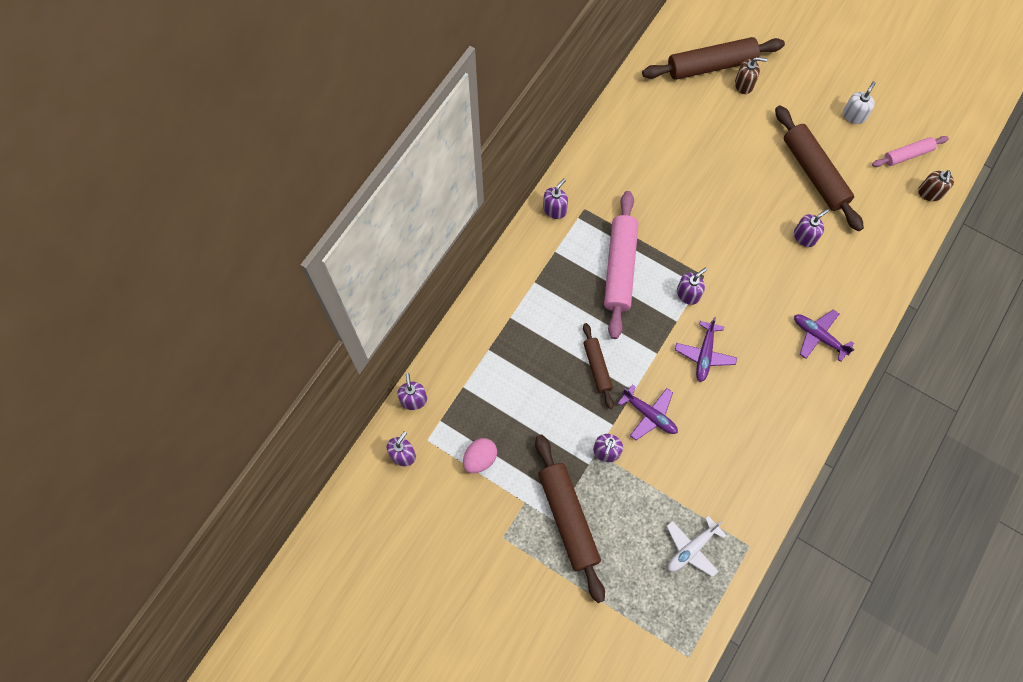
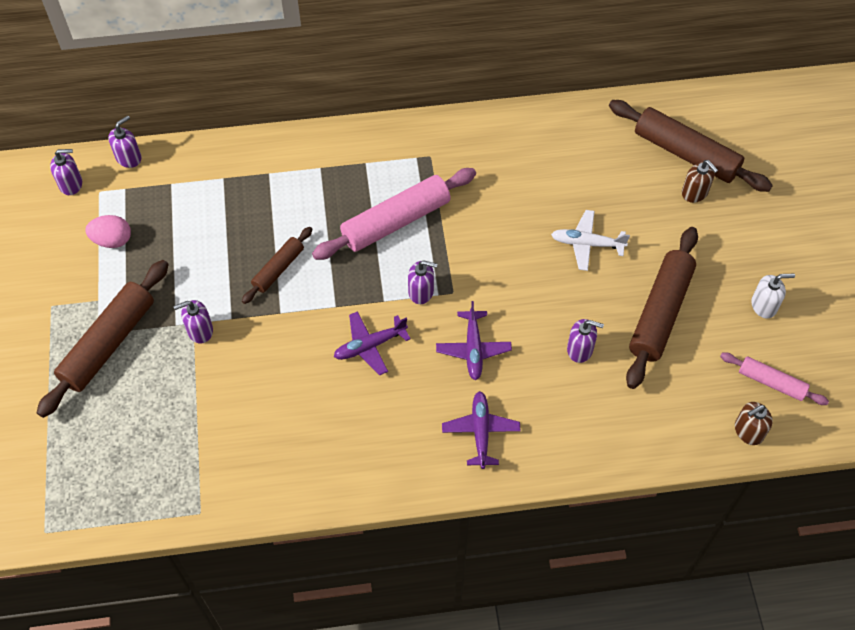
camera: 50 degrees right, 10 degrees down
purple soap dispenser [543,179,568,219] -> none
purple plane [618,384,678,440] -> purple plane moved to [436,301,512,380]
white plane [666,516,727,577] -> white plane moved to [551,210,630,271]

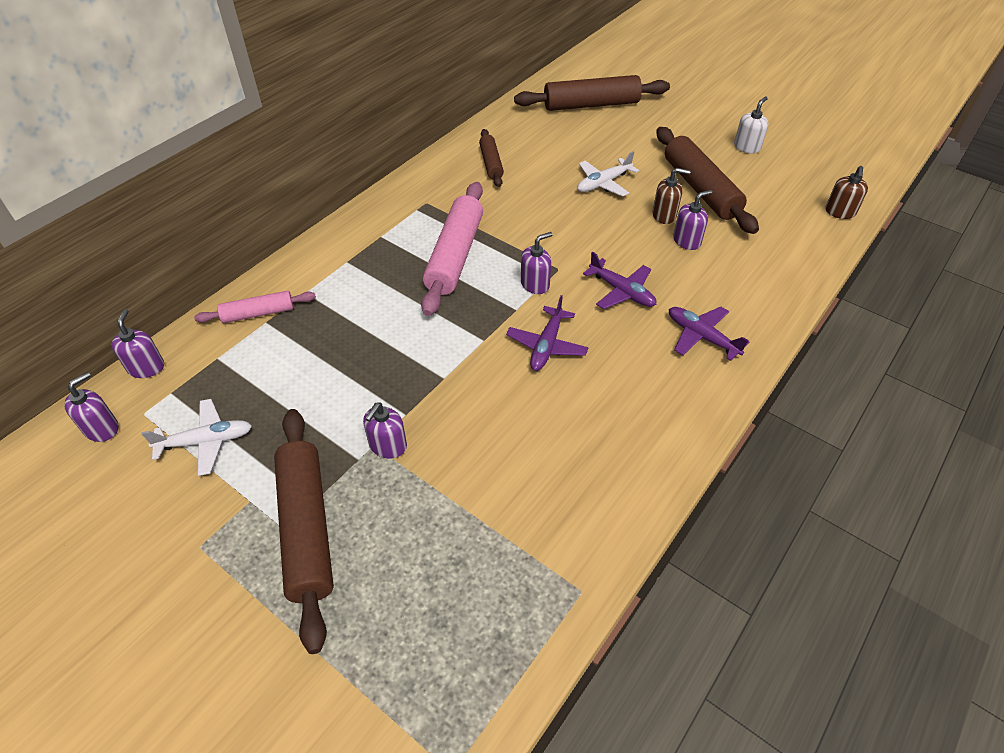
camera: 45 degrees left, 10 degrees down
pink egg [85,215,131,248] -> white plane [141,399,252,476]
brown rolling pin [242,227,312,304] -> brown rolling pin moved to [479,129,504,187]
brown soap dispenser [682,160,718,203] -> brown soap dispenser moved to [652,168,691,224]
pink rolling pin [720,352,829,405] -> pink rolling pin moved to [194,291,316,323]

